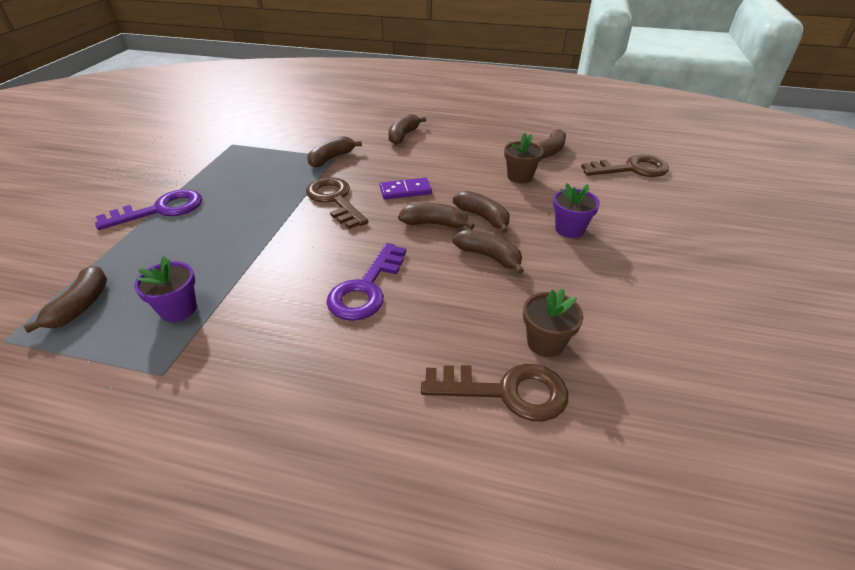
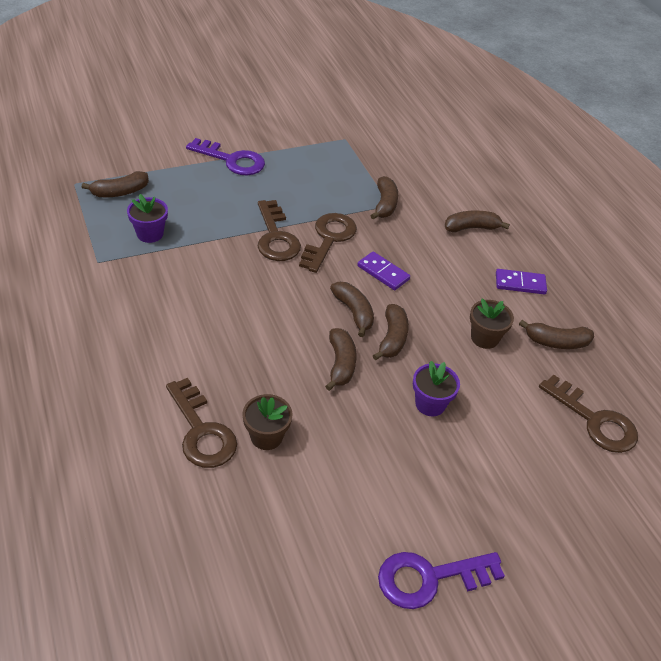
camera: 50 degrees right, 5 degrees up
brown banana [307,136,362,168] -> brown banana turned 90 degrees clockwise [371,176,398,220]
purple key [326,243,406,321] -> purple key moved to [378,552,505,609]
none -> brown key [258,200,301,261]
none -> purple domino [496,269,547,294]

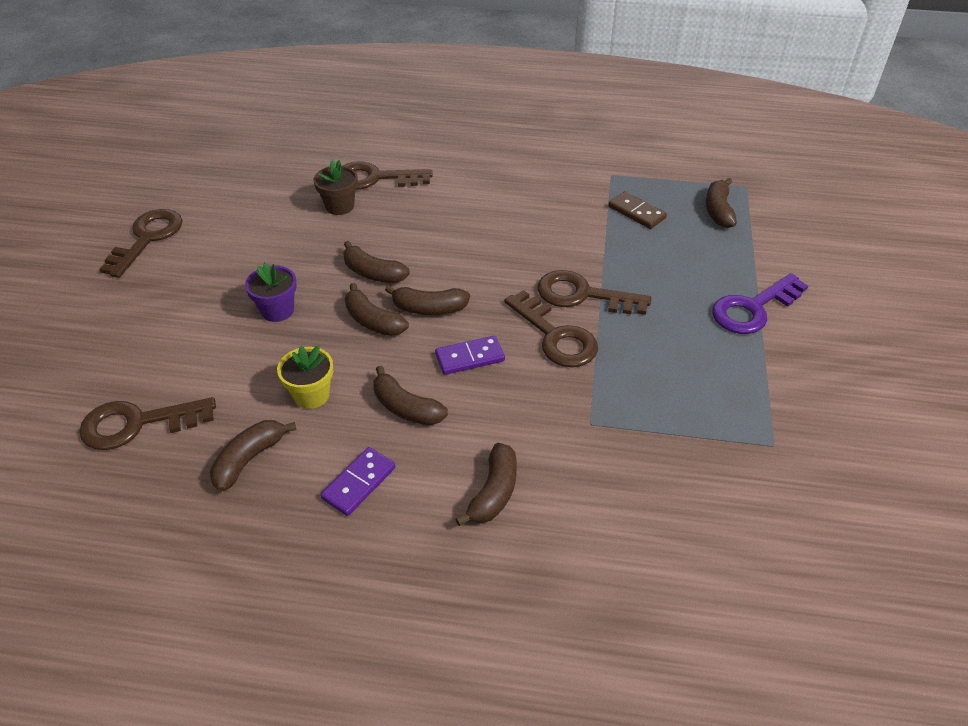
camera: 125 degrees right, 0 degrees up
purple flower pot [127,194,168,243] -> brown domino [608,191,667,229]
brown banana [371,176,398,220] -> brown banana moved to [373,366,448,425]
purple key [378,552,505,609] -> brown key [99,209,183,278]
brown flower pot [470,299,514,349] -> yellow flower pot [277,345,333,409]

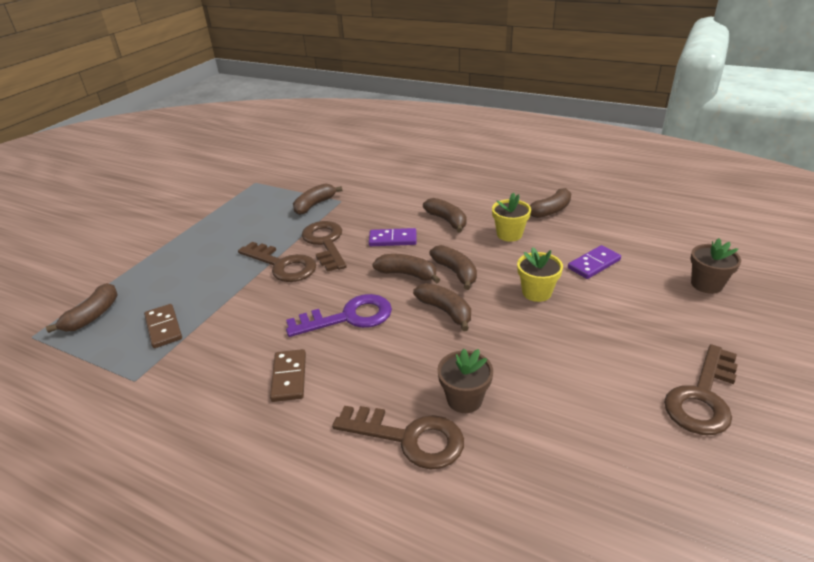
camera: 160 degrees left, 10 degrees down
brown key [79,397,216,450] -> none
purple flower pot [245,263,297,322] -> yellow flower pot [517,247,563,302]
purple domino [320,447,396,516] -> purple domino moved to [568,245,621,279]
brown banana [456,443,517,526] -> brown banana moved to [293,184,342,215]
purple key [712,273,808,334] -> purple key moved to [286,294,392,337]
none -> brown domino [270,349,306,402]
none -> brown flower pot [690,238,741,294]

